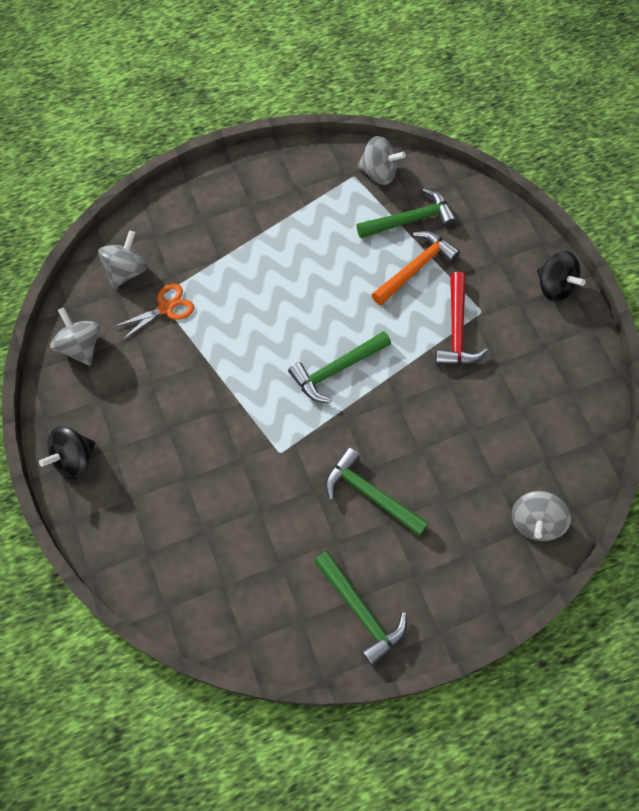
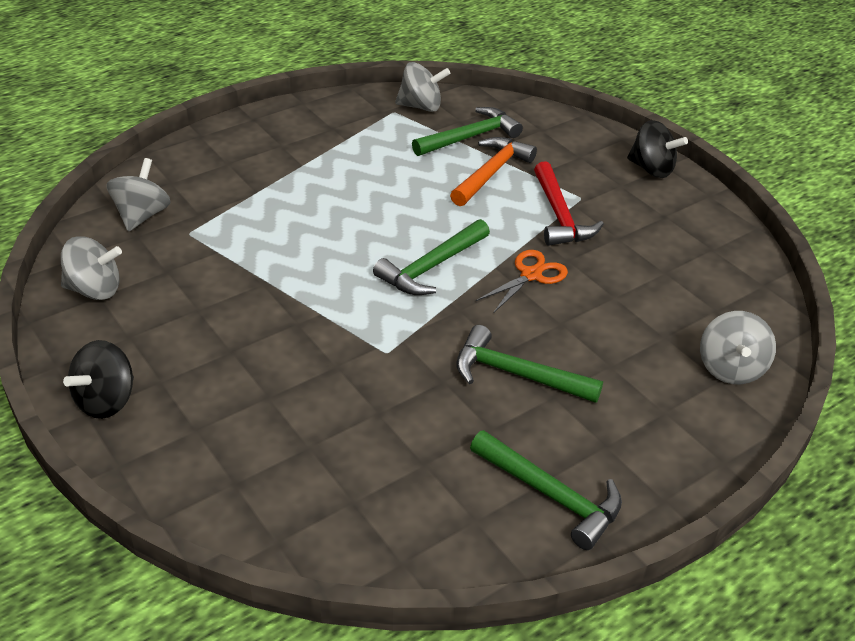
camera: 15 degrees left, 25 degrees down
grey spinning top [50,307,100,366] -> grey spinning top turned 135 degrees clockwise [61,236,122,300]
orange scissors [113,283,194,341] -> orange scissors moved to [476,250,568,313]

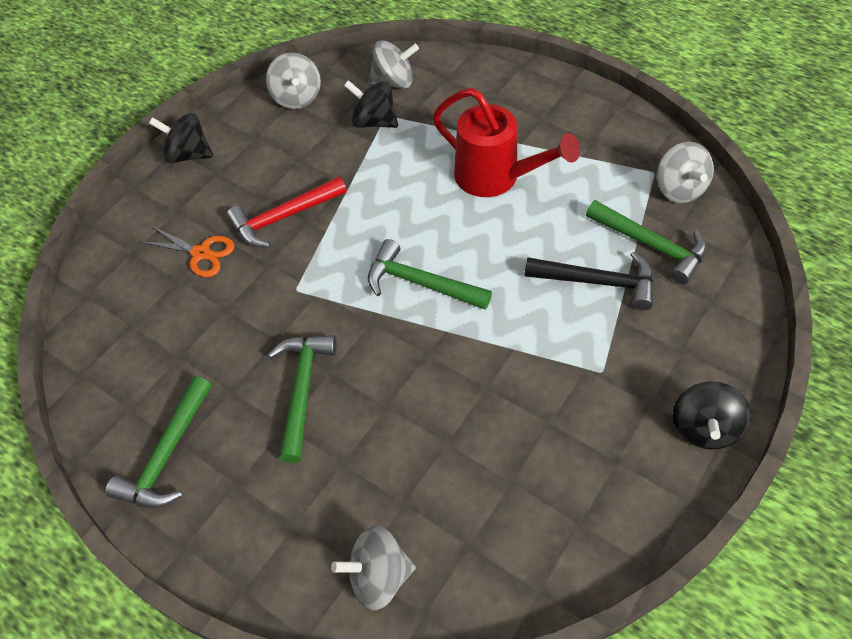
camera: 75 degrees right, 15 degrees up
orange hammer [450,137,537,206] -> black hammer [524,252,654,310]
orange scissors [476,250,568,313] -> orange scissors moved to [140,226,234,277]
red hammer [534,162,604,246] -> red hammer moved to [227,176,347,248]
none -> black spinning top [344,80,398,128]
none -> red watering can [433,88,580,197]

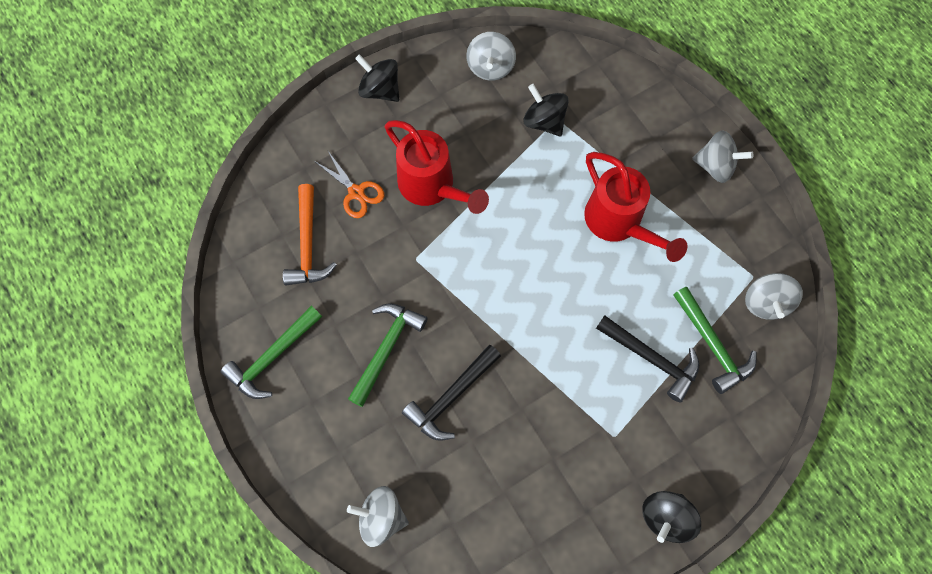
camera: 20 degrees right, 15 degrees up
red hammer [227,176,347,248] -> red watering can [385,120,489,214]
grey spinning top [368,40,419,89] -> grey spinning top moved to [692,130,753,183]
green hammer [368,239,492,310] -> none
none -> orange hammer [283,184,337,285]
none -> black hammer [402,345,501,441]

